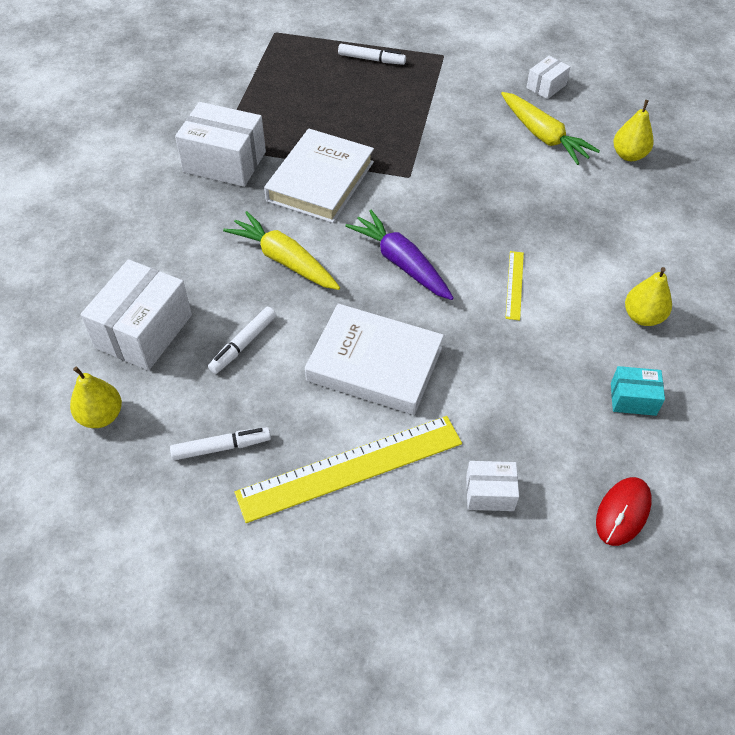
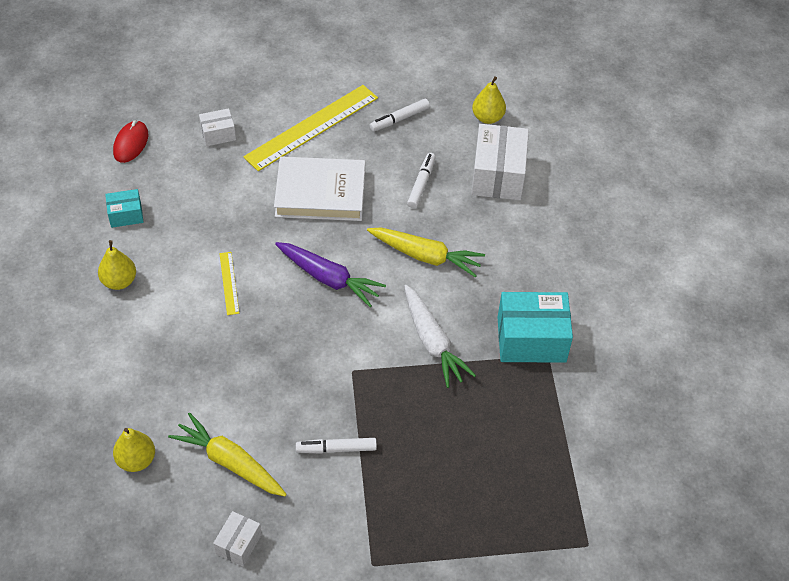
camera: 160 degrees right, 0 degrees up
white box [175,102,266,187] -> turquoise box [497,292,573,363]
white book [264,129,374,223] -> white carrot [404,285,476,388]
white marker [338,44,406,65] -> white marker moved to [296,438,377,454]

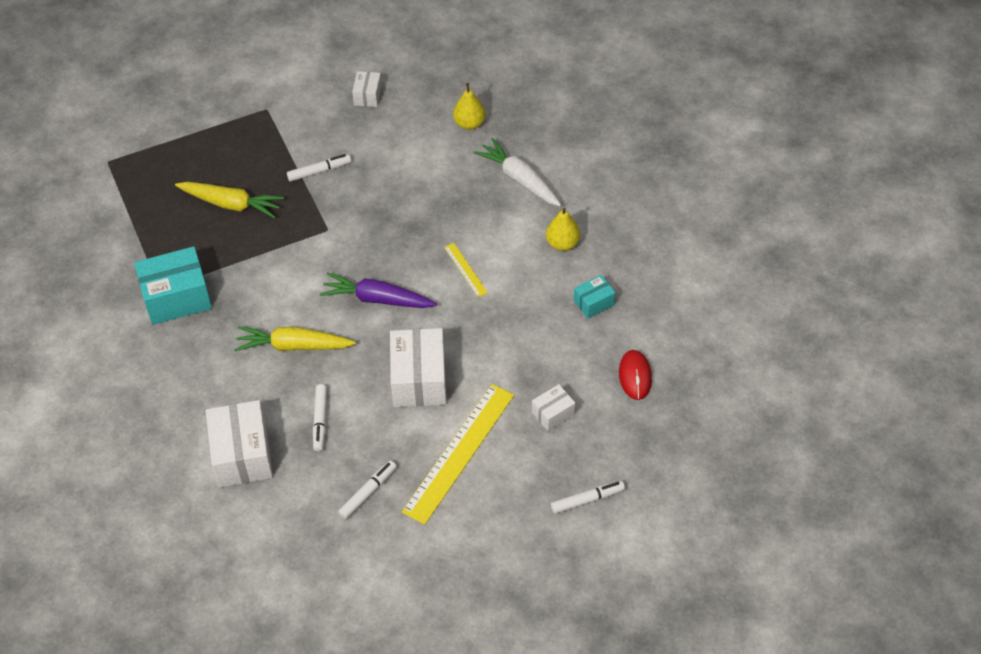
camera: 165 degrees right, 0 degrees up
yellow carrot [168,412,287,496] -> yellow carrot moved to [175,182,284,218]
white book [274,157,365,221] -> white box [390,328,446,407]
white carrot [404,285,476,388] -> white carrot moved to [474,138,561,206]
yellow pear [472,76,506,124] -> none
none -> white marker [551,481,625,514]

